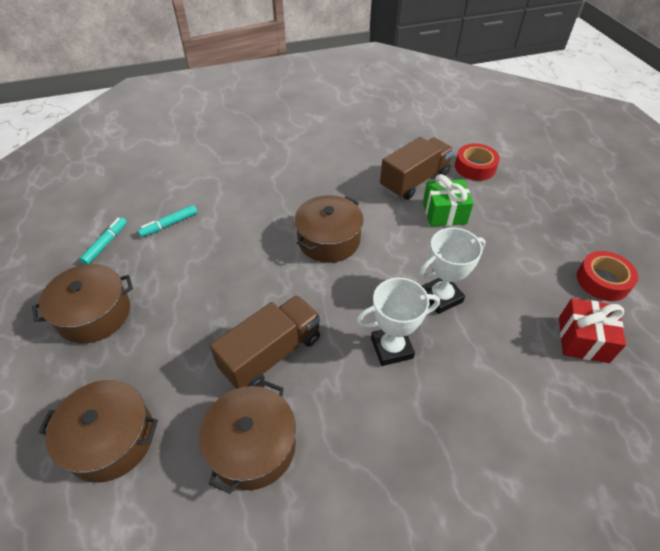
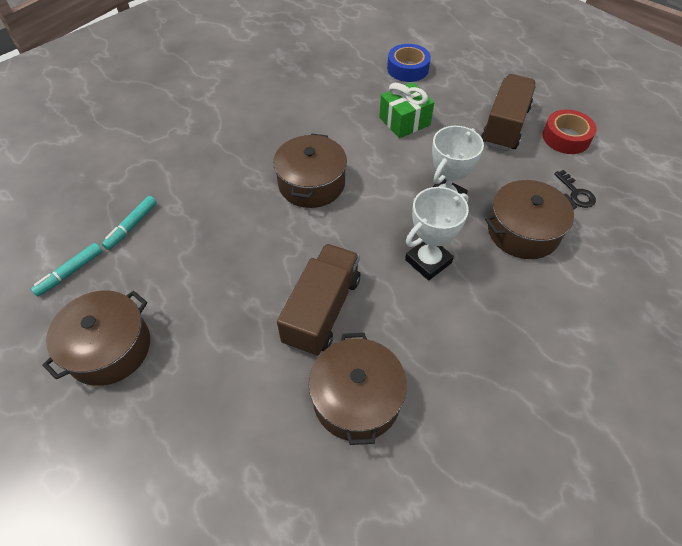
camera: 25 degrees left, 5 degrees up
brown pot [39,380,158,483] -> brown pot moved to [485,180,577,259]
turquoise marker [79,217,127,264] -> turquoise marker turned 135 degrees counterclockwise [31,243,102,297]
brown truck [380,137,454,200] -> brown truck moved to [481,74,536,151]
red tape [455,143,500,181] -> blue tape [387,44,431,82]
red gift [559,298,626,363] -> black key [554,170,596,208]

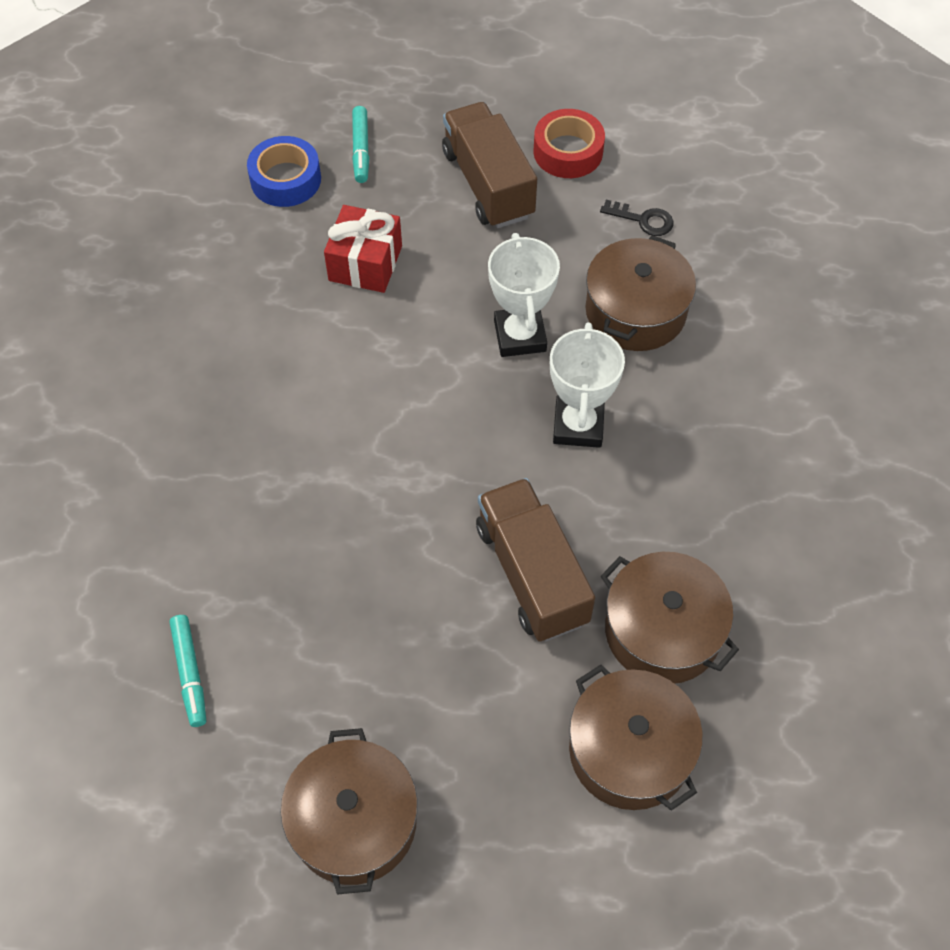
camera: 45 degrees left, 5 degrees up
turquoise marker [31,243,102,297] -> turquoise marker moved to [352,106,369,183]
brown pot [273,134,347,208] -> brown pot moved to [569,665,703,811]
green gift [379,82,434,138] -> red gift [324,205,402,293]

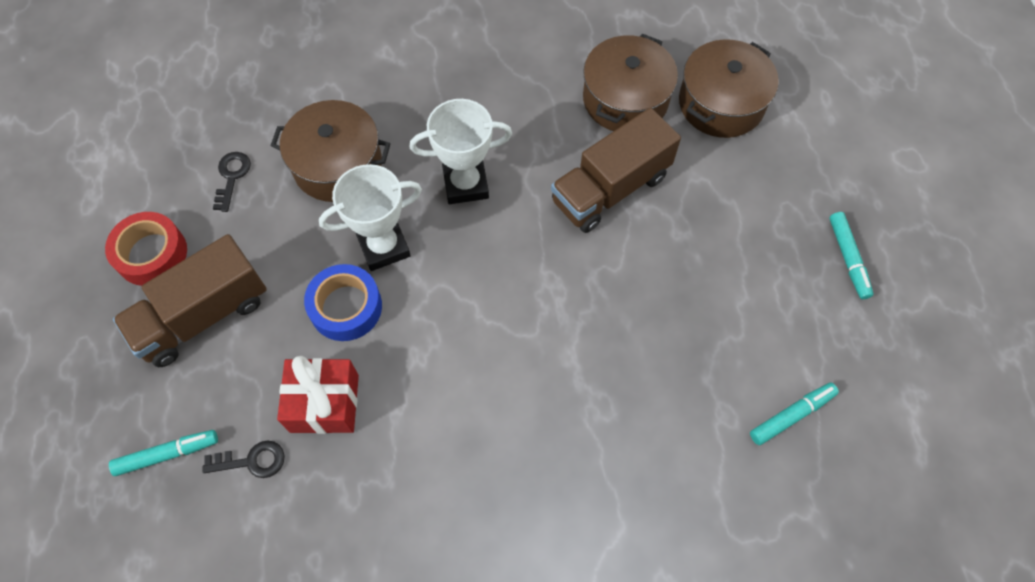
camera: 105 degrees left, 5 degrees up
blue tape [247,136,321,207] -> blue tape moved to [304,264,382,341]
brown pot [281,728,418,895] -> turquoise marker [829,212,874,299]
none -> black key [203,441,285,478]

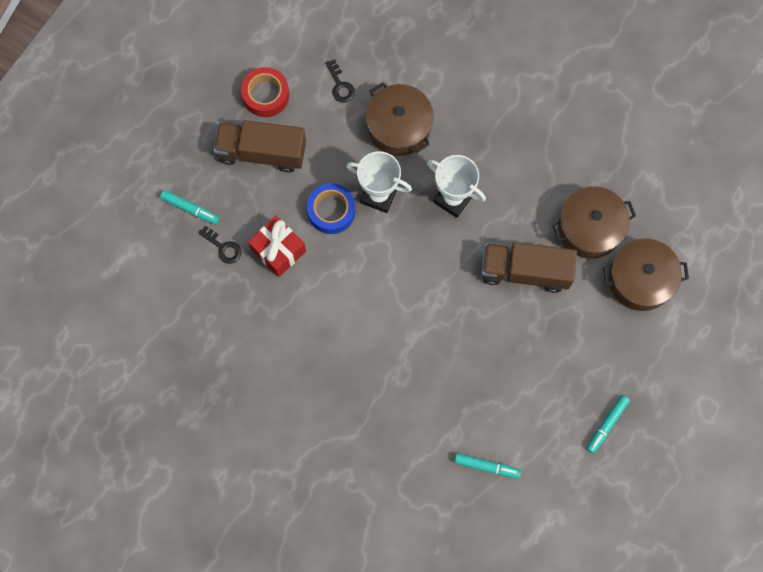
camera: 45 degrees right, 10 degrees up
black key [213,152,251,212] -> black key turned 105 degrees clockwise [325,59,355,103]

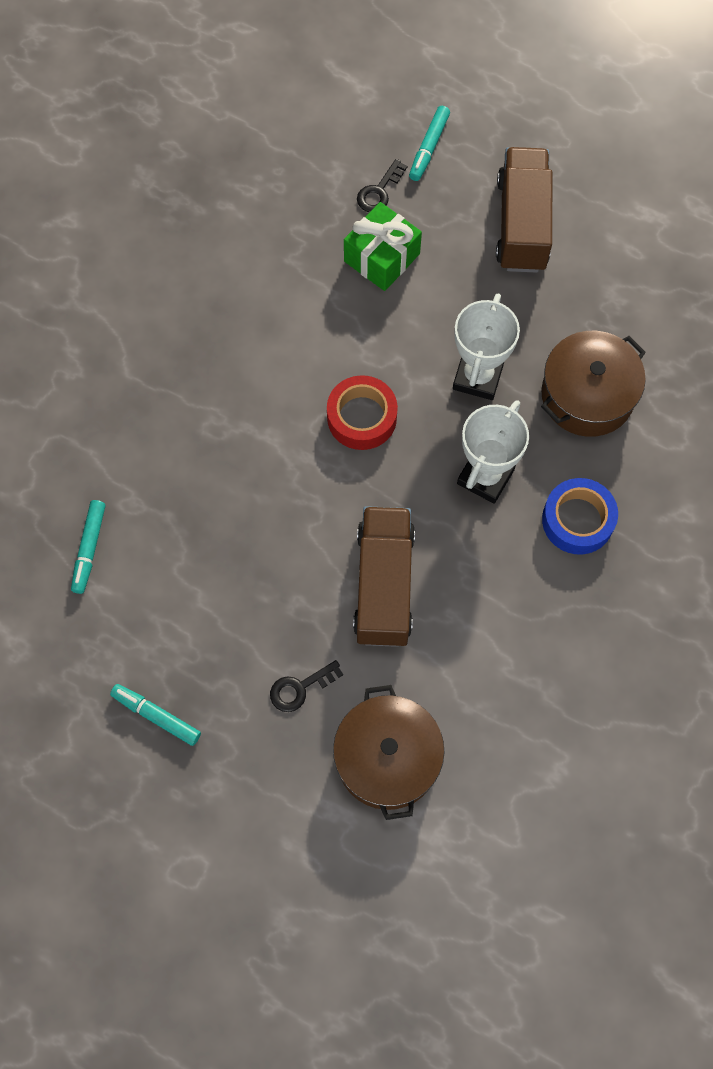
camera: 85 degrees right, 5 degrees down
red tape [241,67,289,117] -> red tape moved to [327,375,398,450]
red gift [248,216,306,277] -> green gift [344,202,422,291]
blue tape [307,183,355,234] -> blue tape moved to [542,478,618,554]
black key [325,59,355,103] -> black key moved to [270,660,343,712]
brown pot [552,186,636,259] -> none

